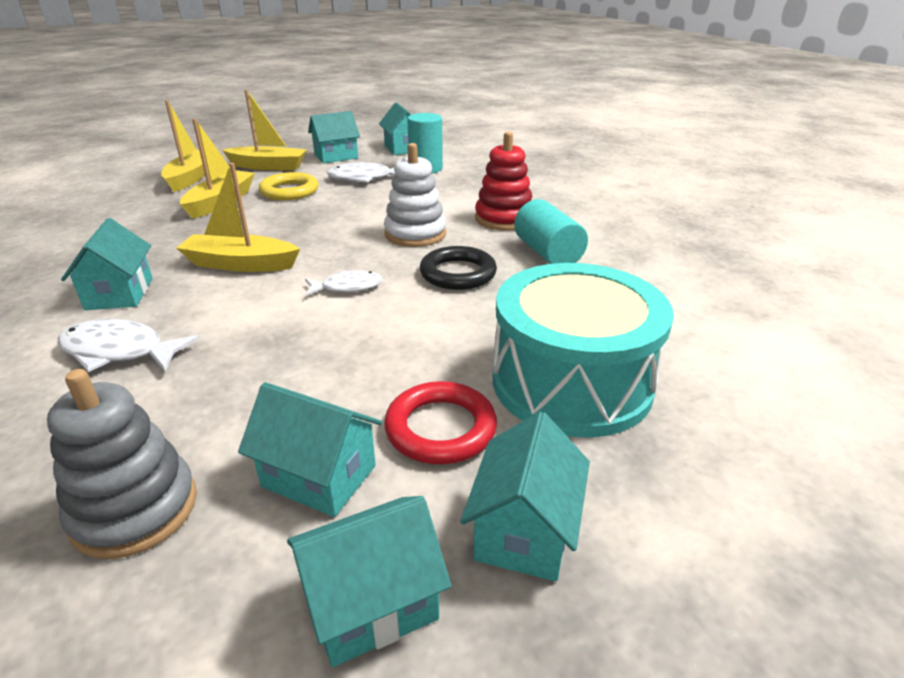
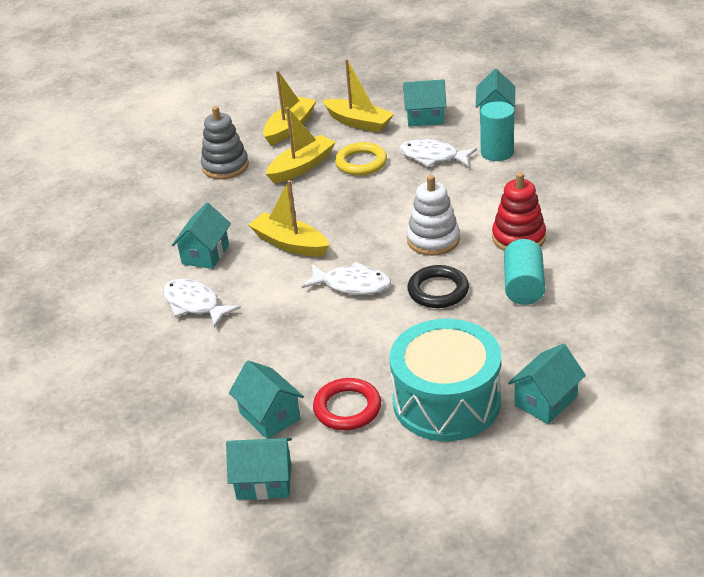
camera: 30 degrees right, 5 degrees up
grey stacking toy [47,369,197,559] -> grey stacking toy moved to [201,106,249,179]
white fish [305,270,383,296] -> white fish [302,262,391,295], size x1.51
turquoise house [460,412,590,581] -> turquoise house moved to [508,344,586,424]

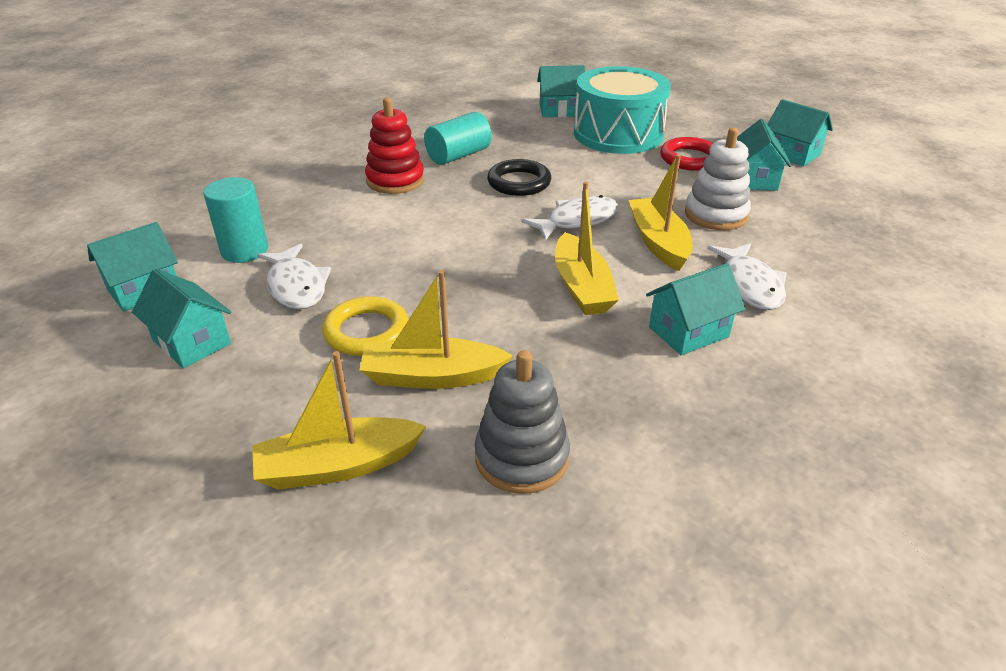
camera: 140 degrees left, 0 degrees up
white fish [302,262,391,295] -> white fish turned 90 degrees clockwise [521,195,618,241]
yellow boat [322,59,394,133] -> yellow boat moved to [629,154,693,271]
white stacking toy [407,175,460,256] -> white stacking toy moved to [685,128,751,230]

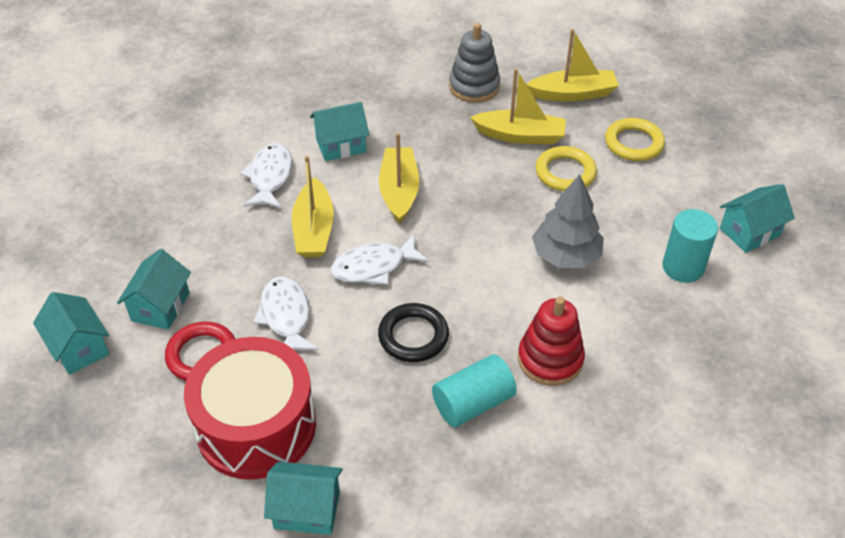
camera: 170 degrees left, 10 degrees up
turquoise house [132,269,231,368] -> none
white fish [257,244,331,309] -> white fish moved to [253,276,319,351]
turquoise drum [574,66,671,154] -> red drum [184,337,316,480]
white stacking toy [685,128,751,230] -> none
none -> grey tree [532,174,604,268]
none -> yellow ring [605,118,665,161]

